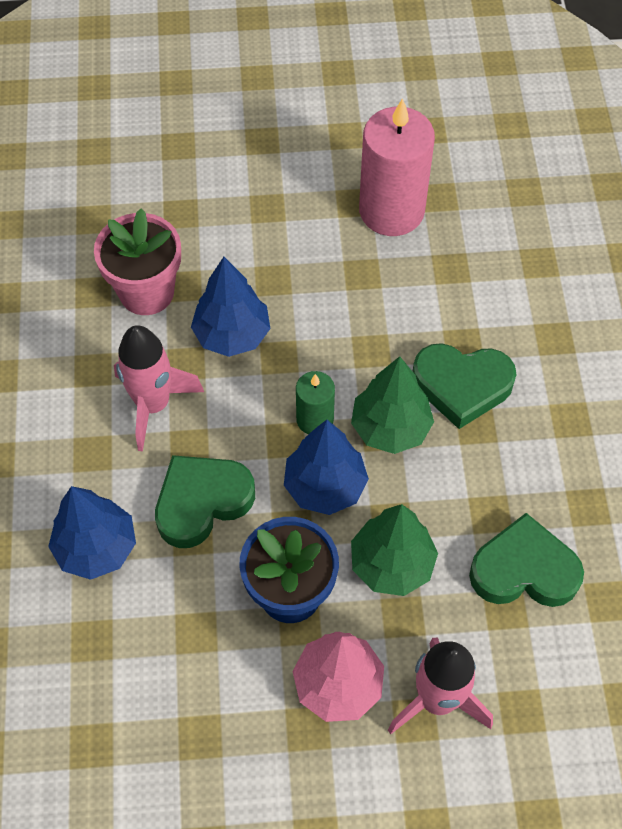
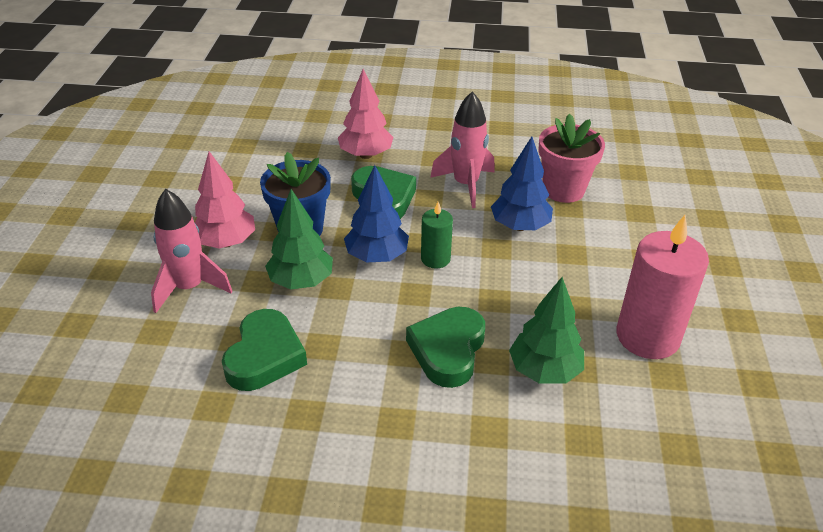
camera: 100 degrees right, 20 degrees down
blue tree [48,486,136,580] -> pink tree [338,69,394,159]
green tree [351,356,434,454] -> green tree moved to [509,277,584,384]

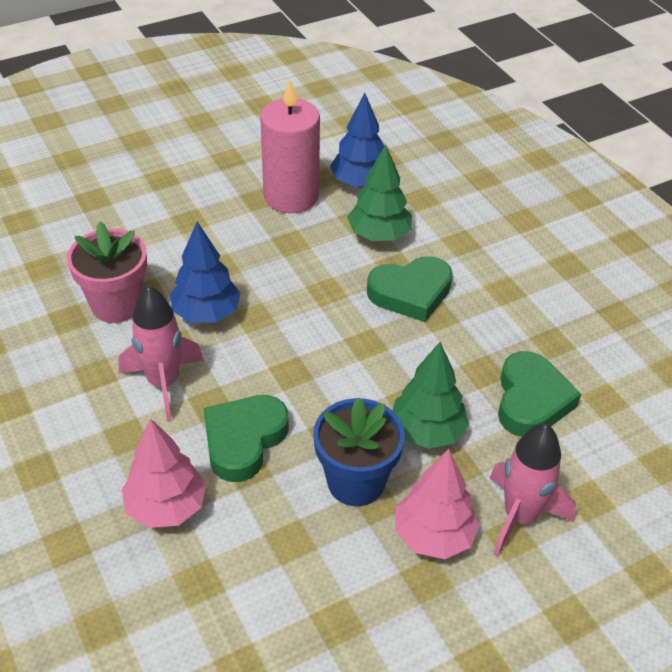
camera: 125 degrees left, 5 degrees up
green heart [222,309,307,391] -> green heart turned 120 degrees clockwise [498,351,581,437]
blue tree [344,165,409,263] -> blue tree moved to [330,93,384,188]
green candle [421,202,453,269] -> none

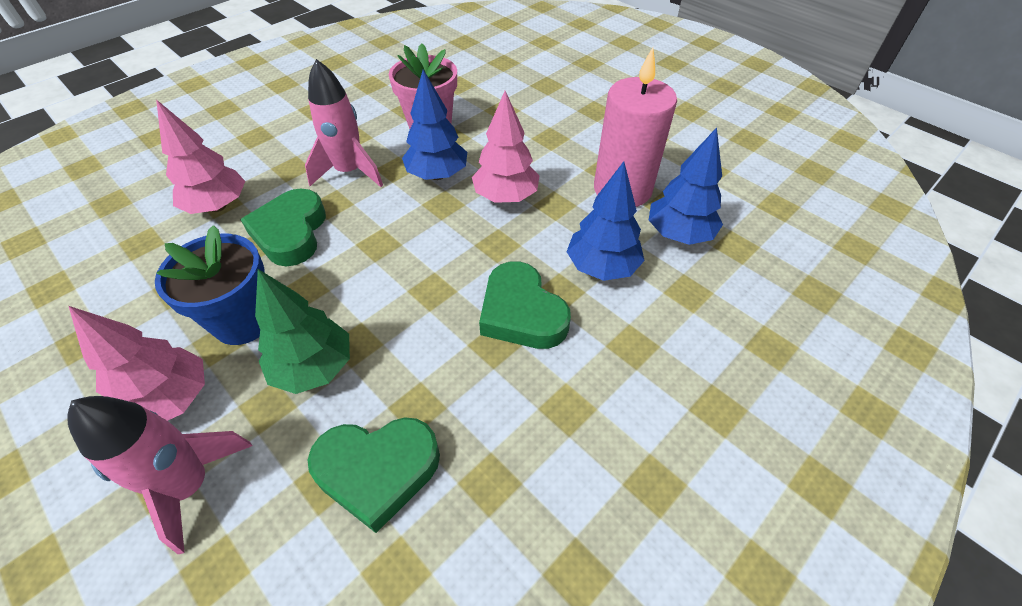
camera: 75 degrees right, 5 degrees up
green heart [204,395,289,482] -> green heart turned 105 degrees counterclockwise [240,188,326,267]
green tree [347,144,412,241] -> blue tree [566,161,645,281]
none -> pink tree [472,91,540,203]

